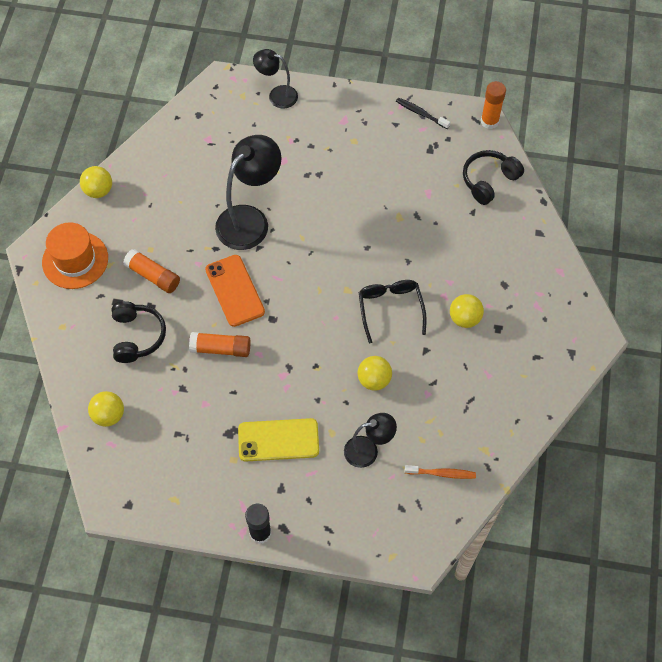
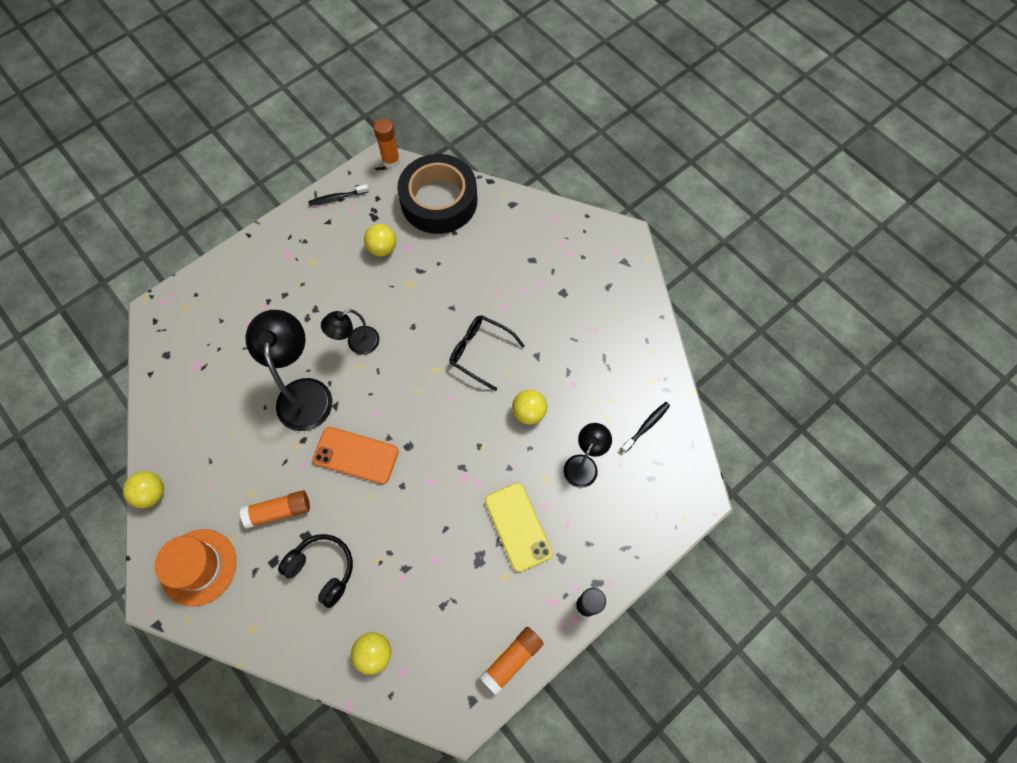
camera: 50 degrees left, 5 degrees up
orange glue stick [189,332,251,357] -> orange glue stick moved to [480,627,544,695]
yellow phone [238,418,319,462] -> yellow phone turned 60 degrees counterclockwise [485,483,553,572]
black lamp [253,49,298,109] -> black lamp moved to [321,309,380,355]
orange toothbrush [405,465,476,479] -> black toothbrush [621,402,670,453]
yellow ball [450,294,484,328] -> yellow ball moved to [364,224,396,256]
black headphones [463,150,524,205] -> black tape [397,154,478,234]

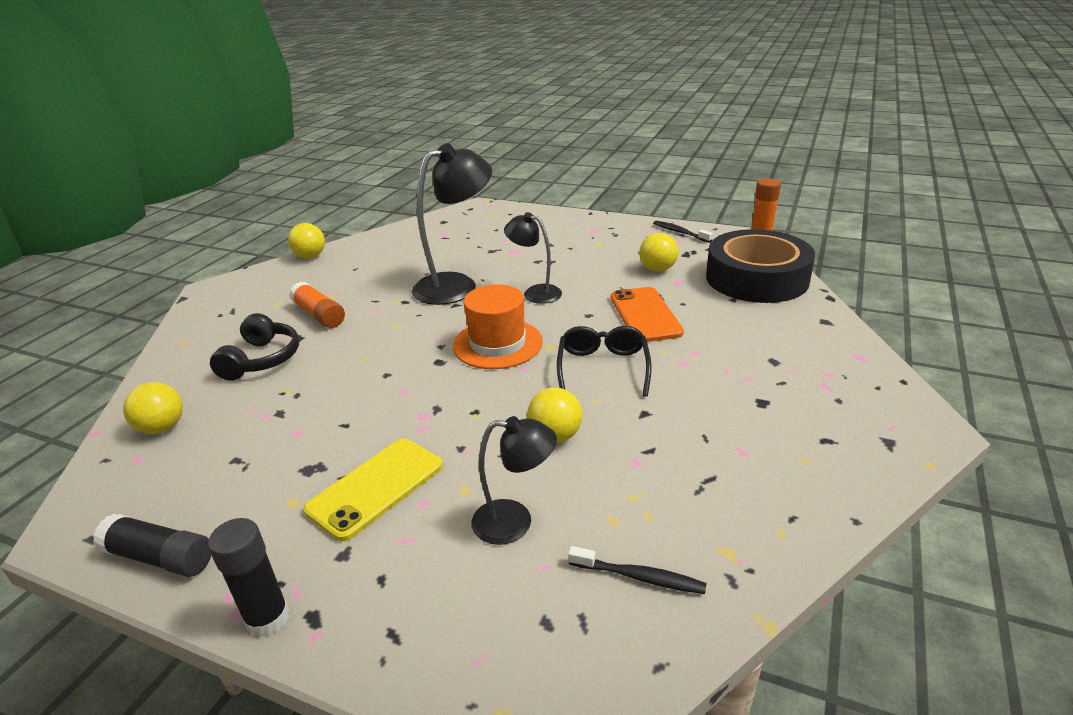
camera: 65 degrees right, 35 degrees down
orange hat [155,529,237,606] -> orange hat moved to [453,284,543,369]
orange phone [313,427,399,484] -> orange phone moved to [611,287,684,342]
orange glue stick [480,627,544,695] -> black glue stick [93,514,211,577]

